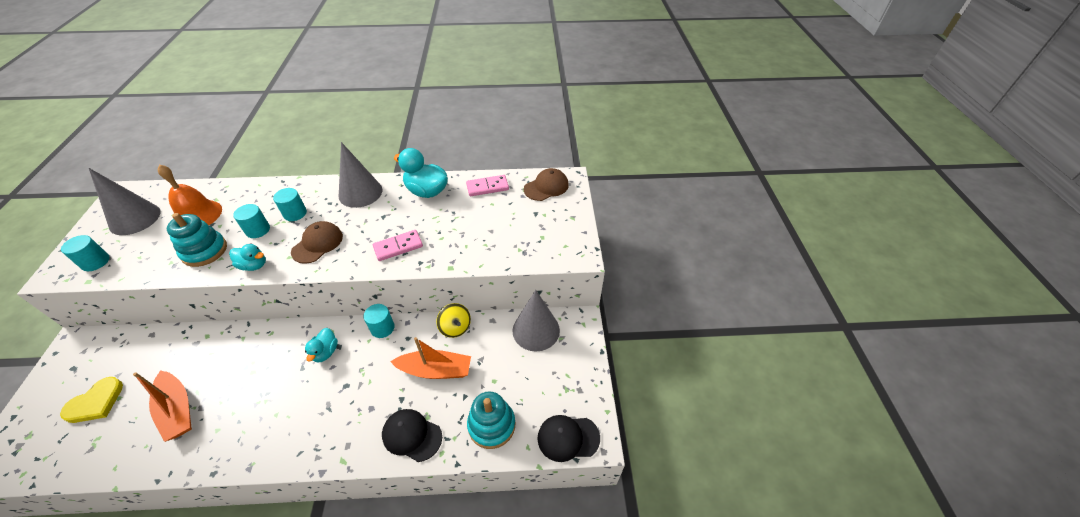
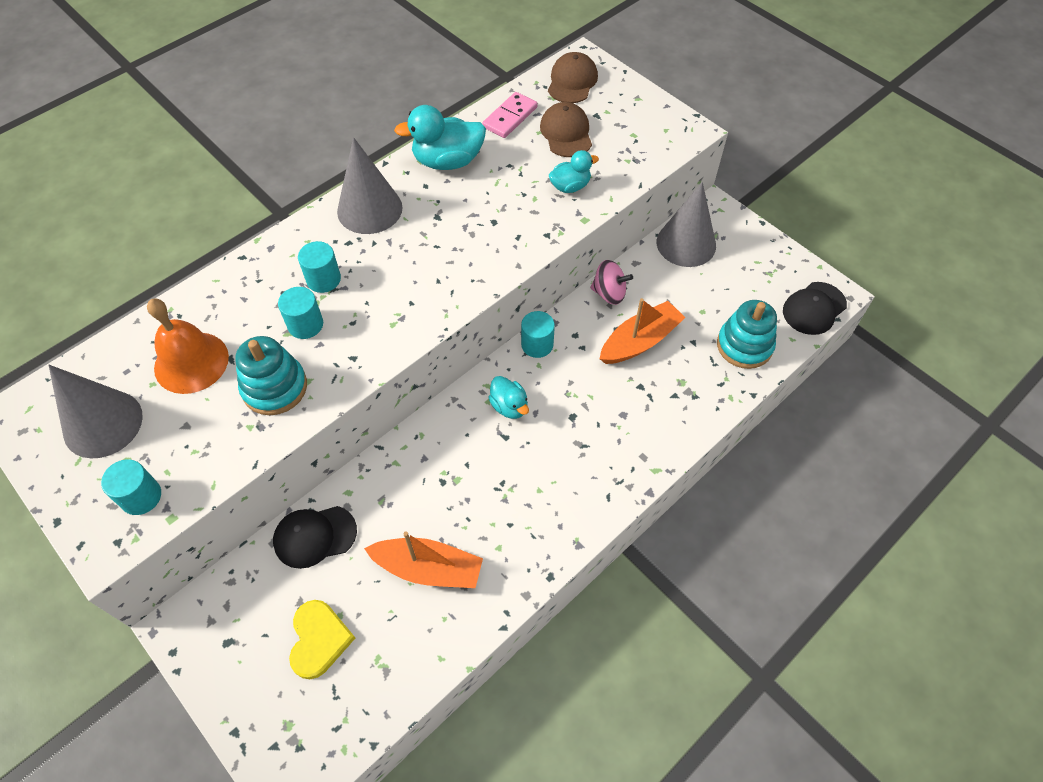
camera: 40 degrees left, 10 degrees up
turquoise duck [229,244,266,271] -> turquoise duck moved to [549,150,599,193]
brown cap [291,221,343,264] -> brown cap moved to [540,102,592,157]
pink domino [373,230,423,261] -> none
black cap [382,409,442,462] -> black cap moved to [273,506,357,569]
yellow spinning top [436,303,471,338] -> pink spinning top [590,260,633,305]

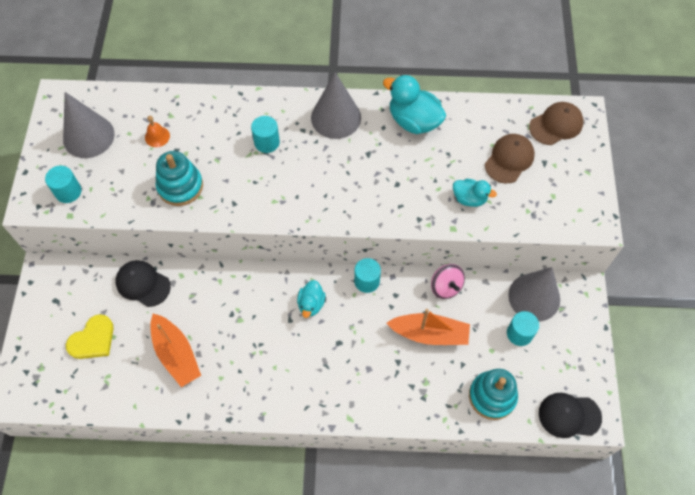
camera: 45 degrees right, 5 degrees up
orange bell [147,299,229,394] -> orange bell [145,116,170,147], size x0.49
turquoise cylinder [278,287,323,339] -> turquoise cylinder moved to [507,311,539,346]
pink domino [482,92,538,138] -> none

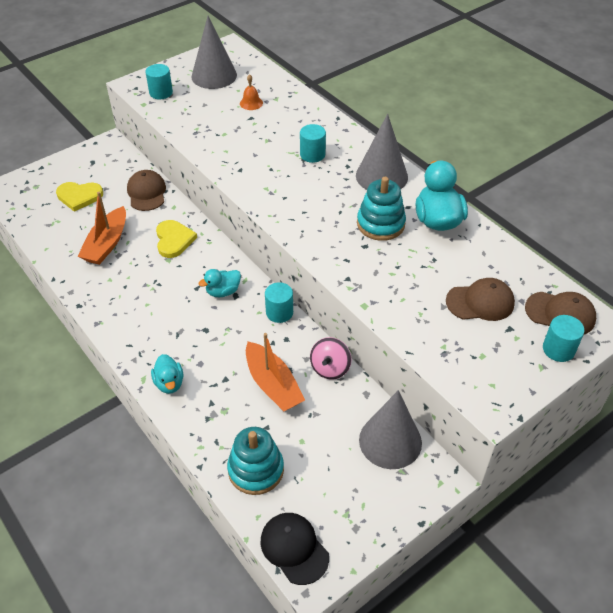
camera: 50 degrees right, 15 degrees down
black cap [116,260,171,307] -> brown cap [127,170,166,211]
turquoise stacking toy [156,151,203,206] -> turquoise stacking toy moved to [357,177,406,241]
turquoise duck [453,179,497,207] -> turquoise duck moved to [151,354,183,394]
turquoise cylinder [507,311,539,346] -> turquoise cylinder moved to [543,315,585,362]
none -> yellow heart [156,220,197,258]

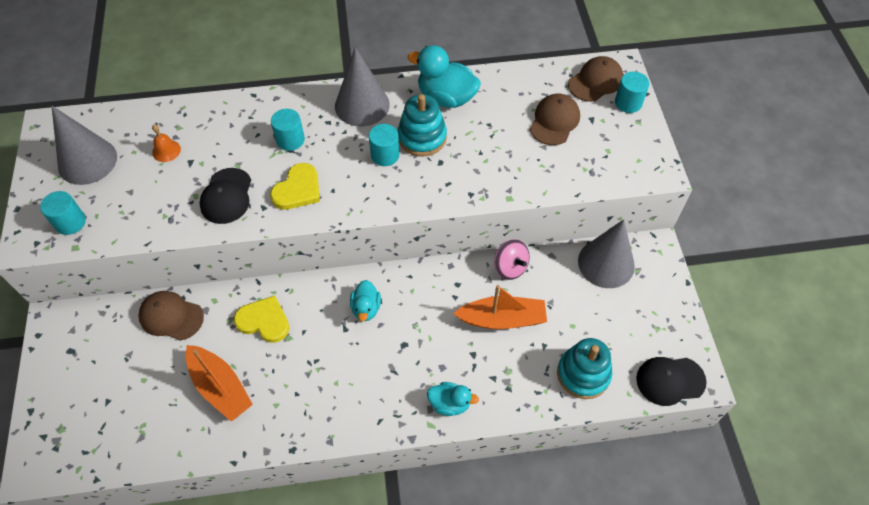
camera: 60 degrees left, 10 degrees up
yellow heart [56,182,103,212] -> yellow heart moved to [270,163,320,209]
turquoise cylinder [265,282,293,323] -> turquoise cylinder moved to [369,124,400,166]
none -> black cap [199,168,251,224]

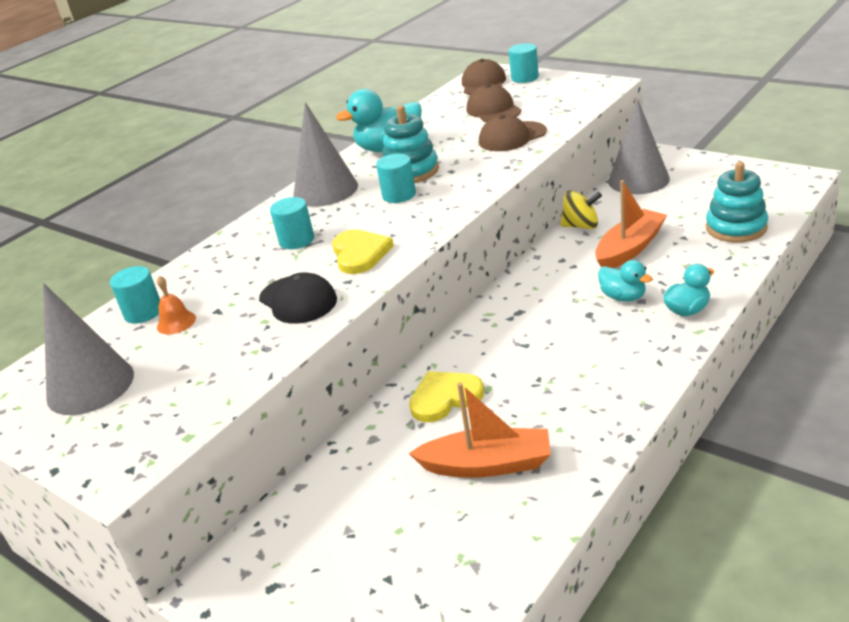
camera: 40 degrees left, 25 degrees down
turquoise cylinder [40,191,86,235] -> turquoise cylinder moved to [110,266,160,324]
brown cap [138,291,204,341] -> brown cap moved to [479,115,547,151]
turquoise duck [350,280,381,321] -> turquoise duck moved to [598,260,652,302]
pink spinning top [494,239,530,280] -> yellow spinning top [560,190,602,229]
black cap [636,357,707,406] -> none

